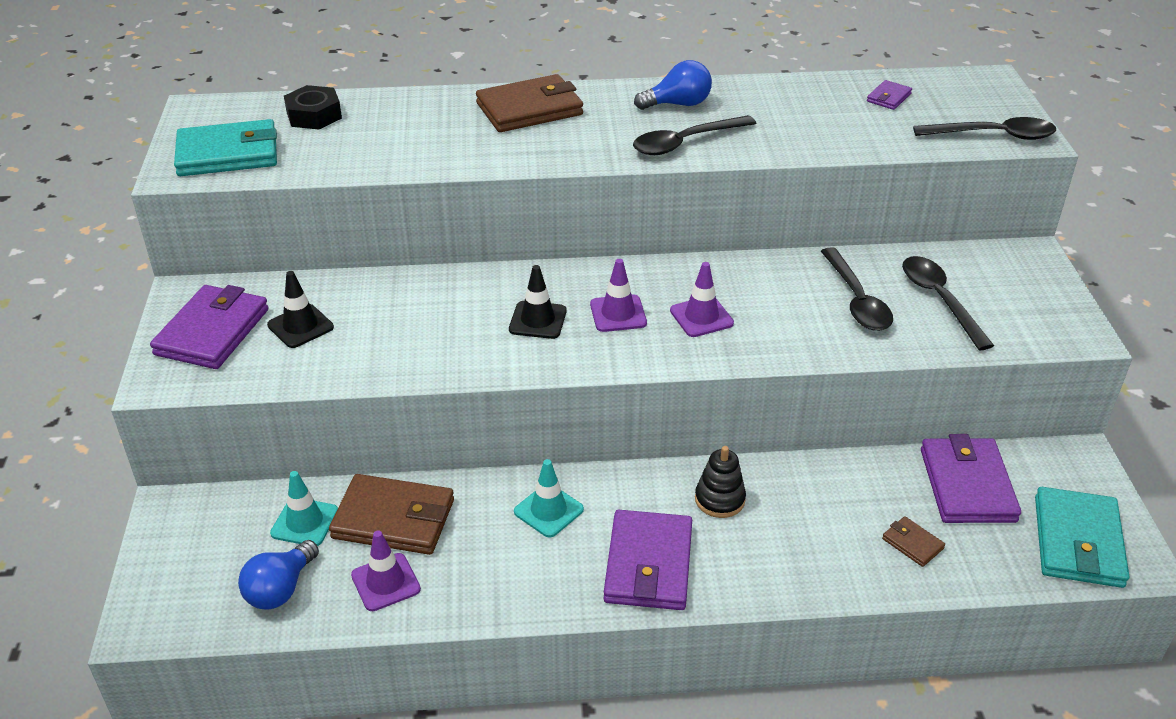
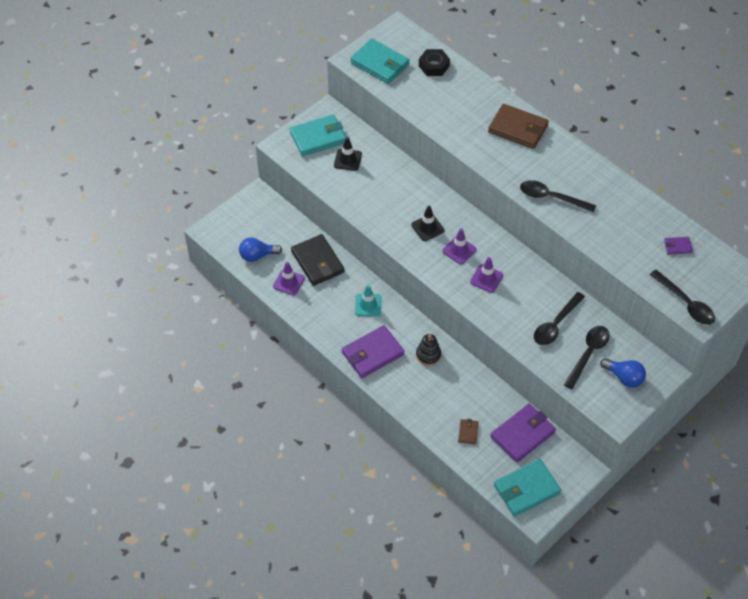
camera: 50 degrees right, 15 degrees up
purple wallet [150,285,268,369] -> turquoise wallet [290,114,346,156]
turquoise traffic cone [270,471,338,546] -> none
brown wallet [329,474,454,555] -> black wallet [291,234,344,286]
blue light bulb [634,60,712,110] -> blue light bulb moved to [600,358,646,388]

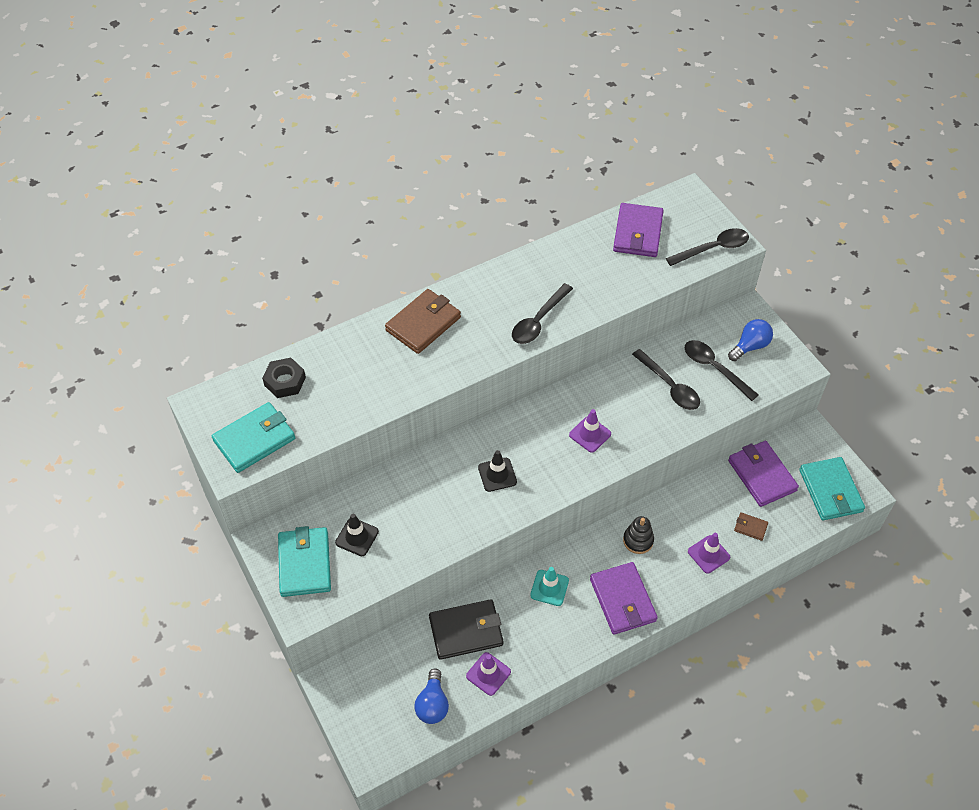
camera: 75 degrees left, 0 degrees up
purple traffic cone [442,228,476,264] -> purple traffic cone moved to [688,533,730,573]
purple wallet [664,237,693,255] -> purple wallet [613,203,664,257], size x2.15

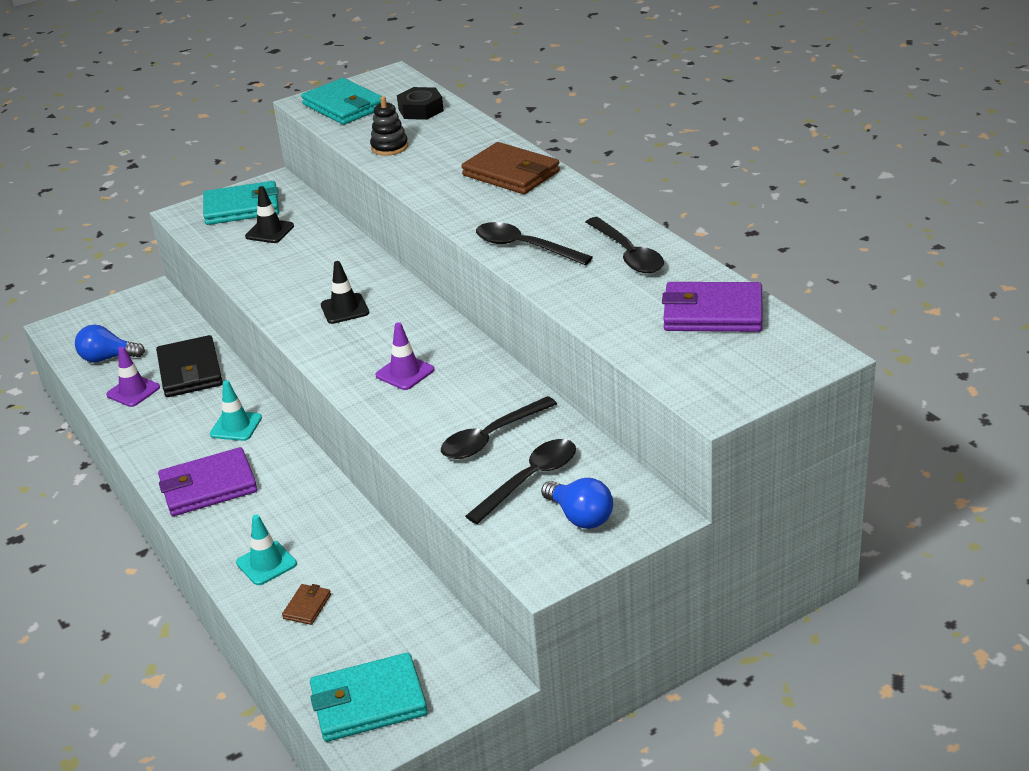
camera: 90 degrees right, 20 degrees down
black stacking toy [623,516,654,554] -> black stacking toy moved to [370,96,408,156]
black spoon [666,228,749,266] -> black spoon moved to [586,217,664,273]
purple traffic cone [688,533,730,573] -> turquoise traffic cone [236,515,297,585]
purple wallet [728,441,799,507] -> none

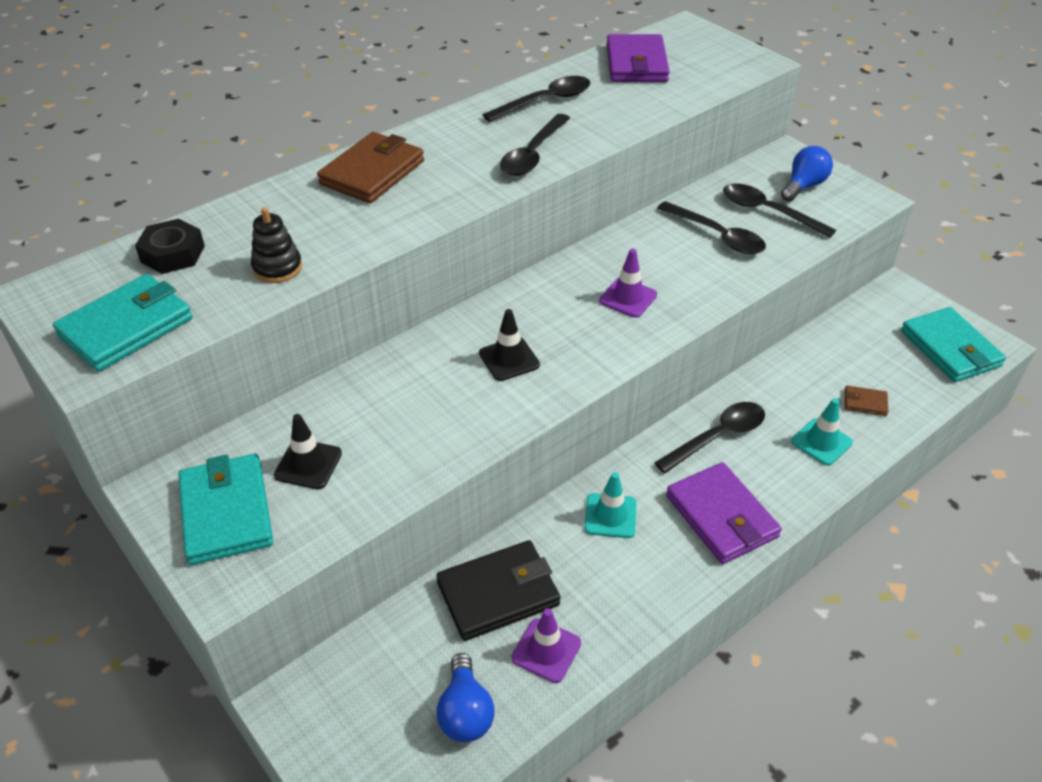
camera: 100 degrees left, 10 degrees up
none -> black spoon [654,402,765,473]

